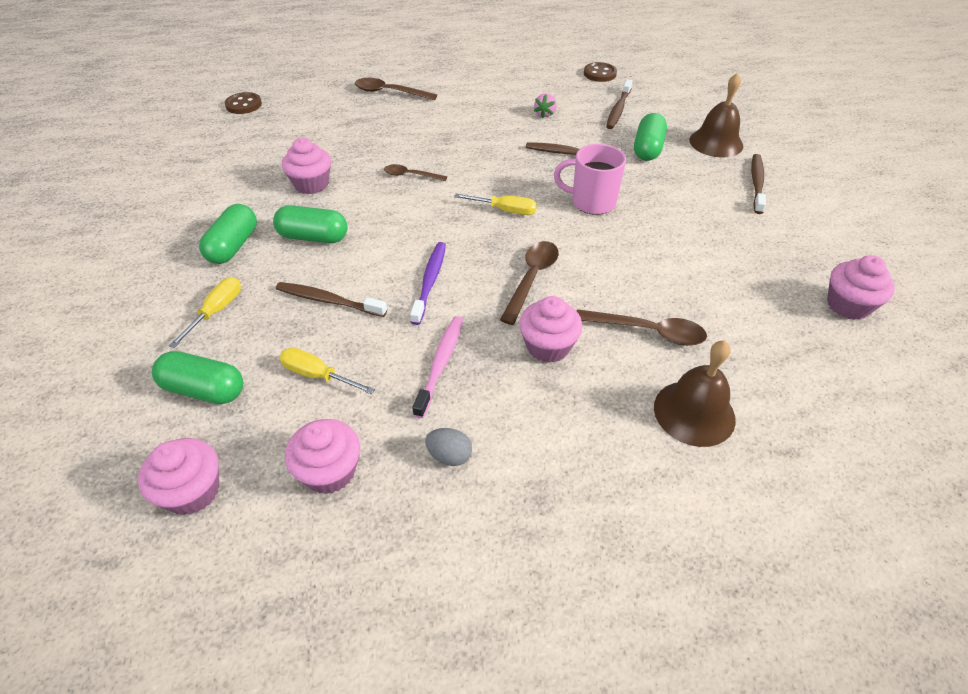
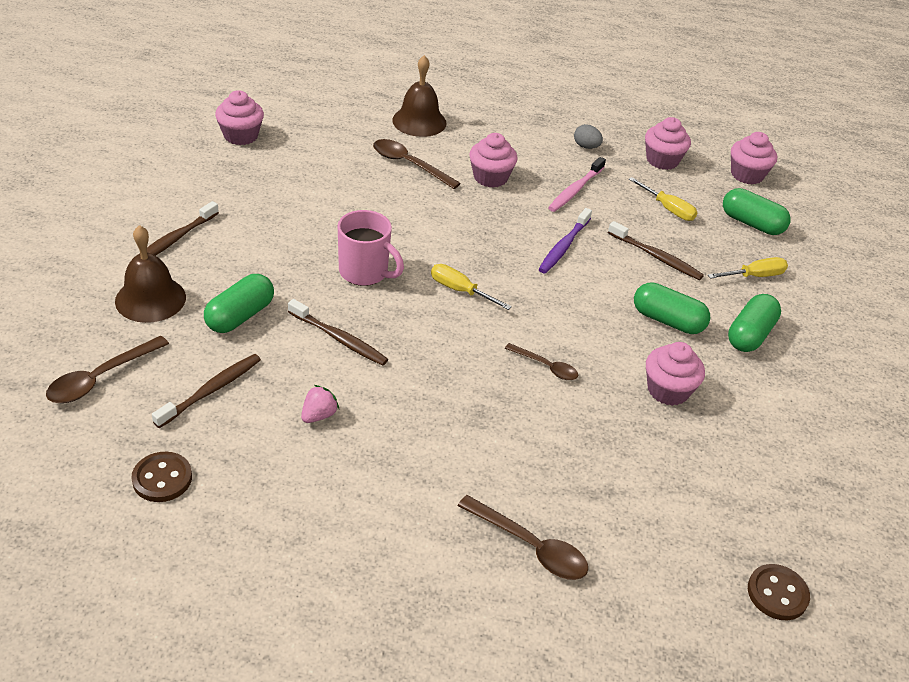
camera: 165 degrees left, 5 degrees down
yellow screwdriver [169,277,241,348] -> yellow screwdriver turned 150 degrees counterclockwise [708,257,788,279]
brown spoon [500,241,559,325] -> brown spoon moved to [46,336,169,403]

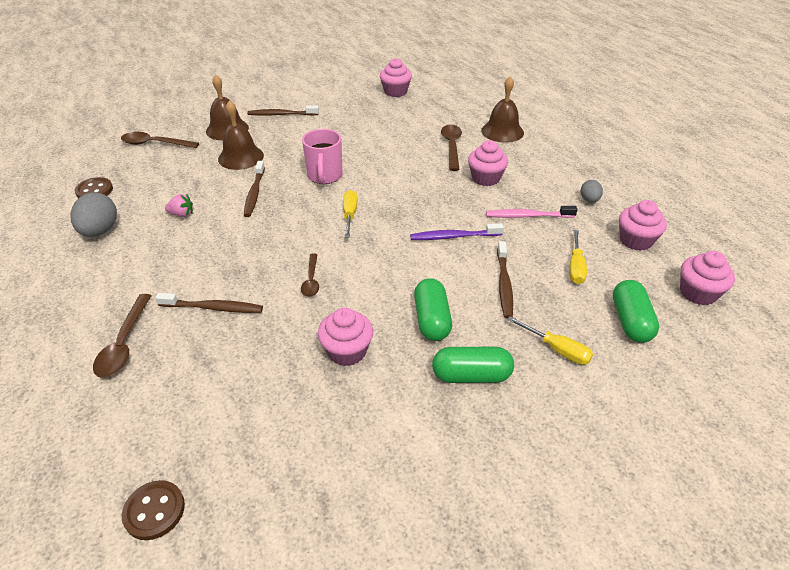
camera: 60 degrees right, 0 degrees up
brown toothbrush [152,354,261,428] -> brown toothbrush moved to [156,293,263,313]
green capsule [204,274,274,333] -> brown bell [218,100,264,170]
none -> grey egg [70,193,117,237]

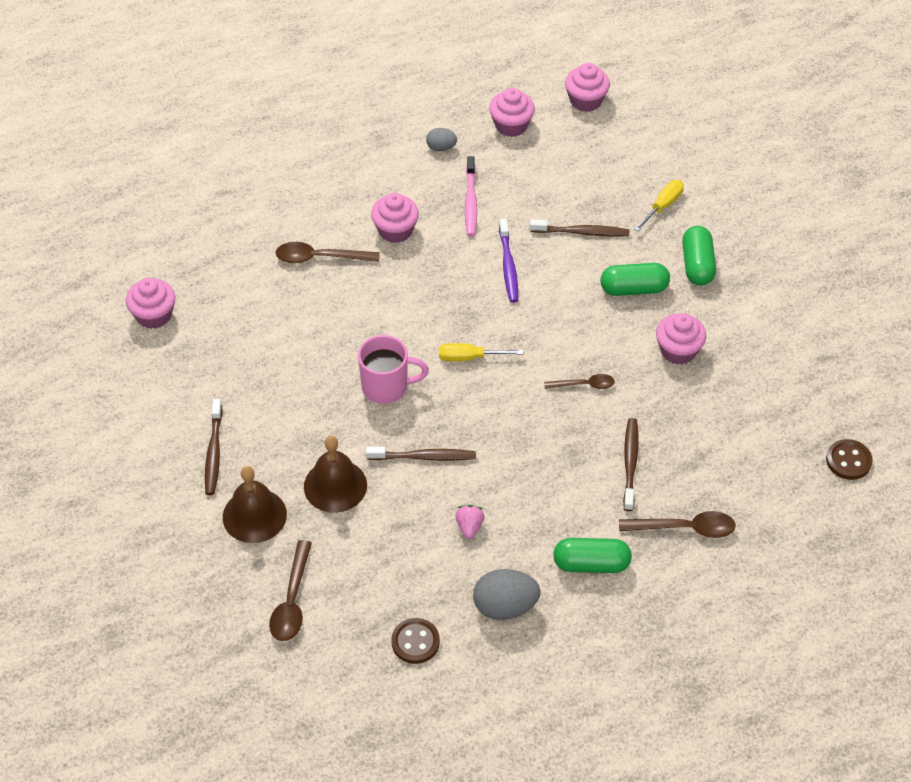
camera: 90 degrees left, 10 degrees up
brown bell [481,77,524,143] -> none
yellow screwdriver [569,230,587,284] -> none
green capsule [613,280,659,343] -> green capsule moved to [553,538,632,573]

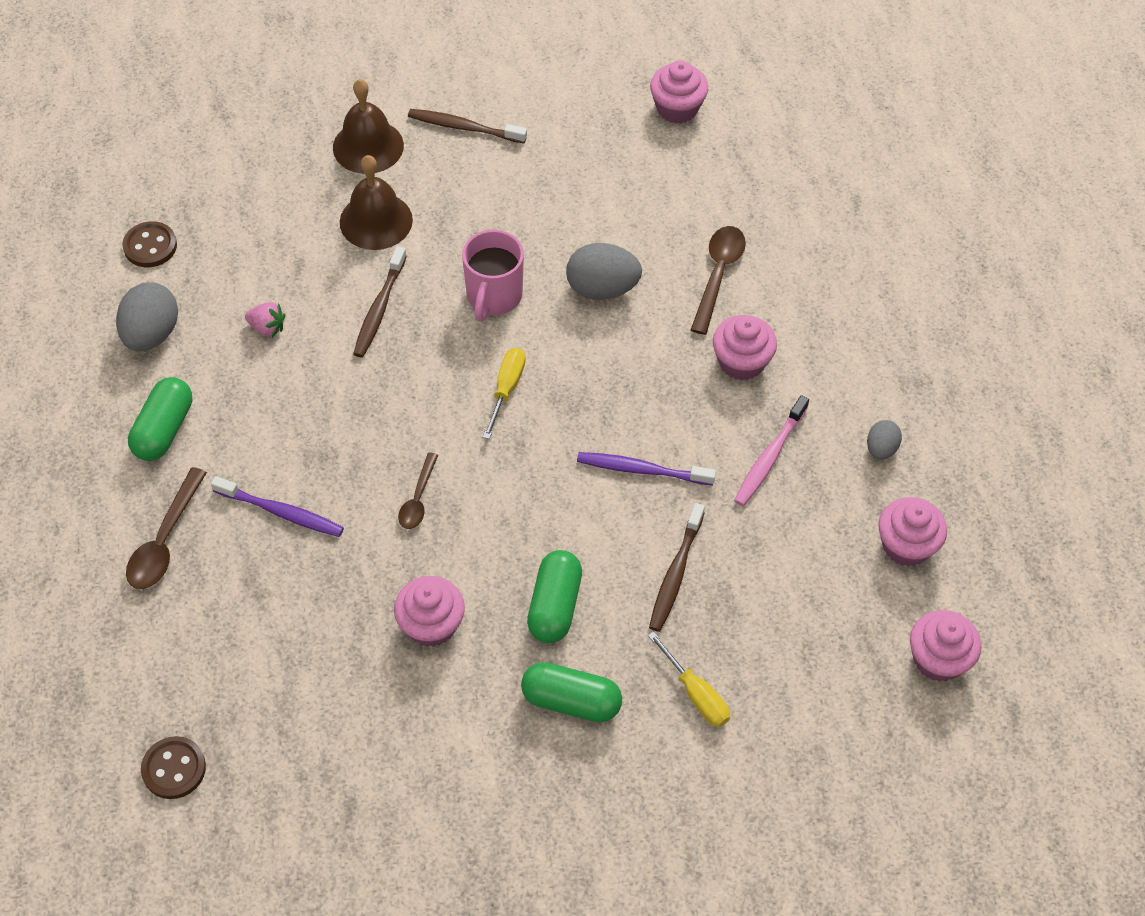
camera: 105 degrees right, 5 degrees up
brown spoon [269,540,312,641] -> none
pink toothbrush [465,156,477,236] -> pink toothbrush turned 75 degrees counterclockwise [734,395,809,506]
brown toothbrush [623,418,638,511] -> purple toothbrush [211,476,344,537]
none -> grey egg [566,243,642,300]

